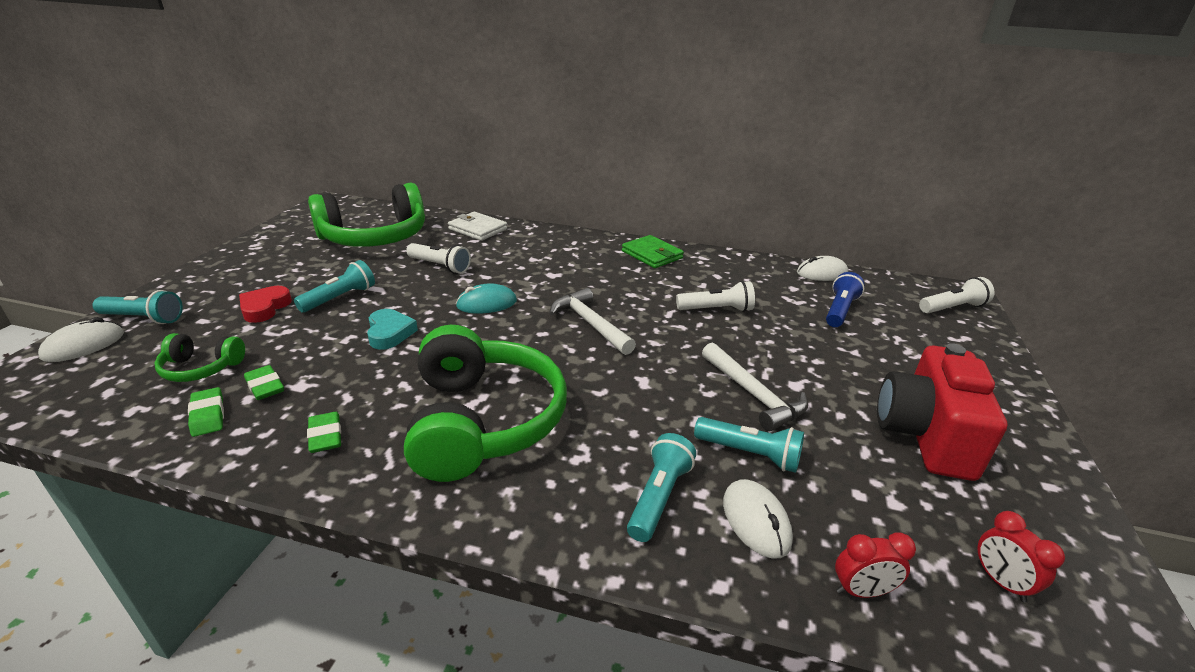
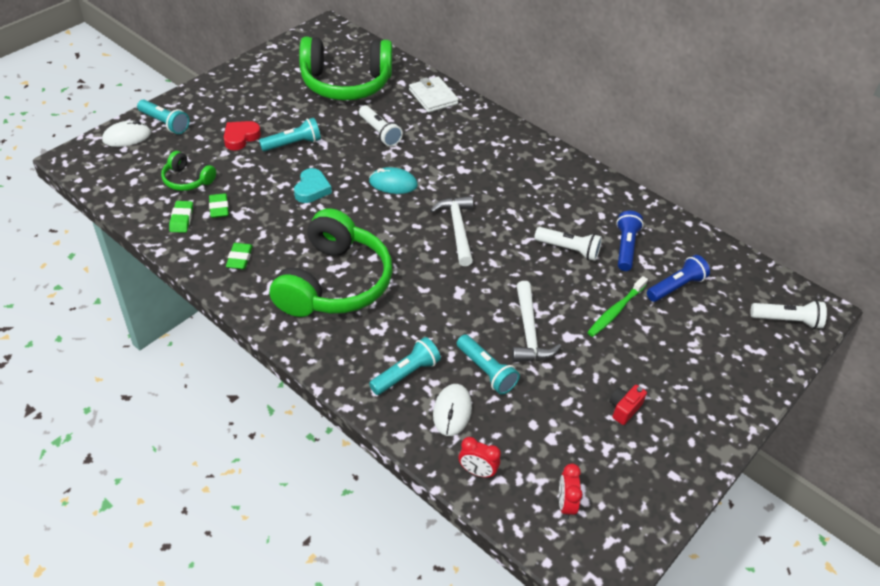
camera: 25 degrees right, 15 degrees up
green wallet [622,235,684,268] -> none
white mouse [797,256,848,281] -> none
red camera [877,343,1007,481] -> red camera [609,385,647,425], size x0.40
none -> green toothbrush [587,276,648,337]
none -> blue flashlight [616,211,644,271]

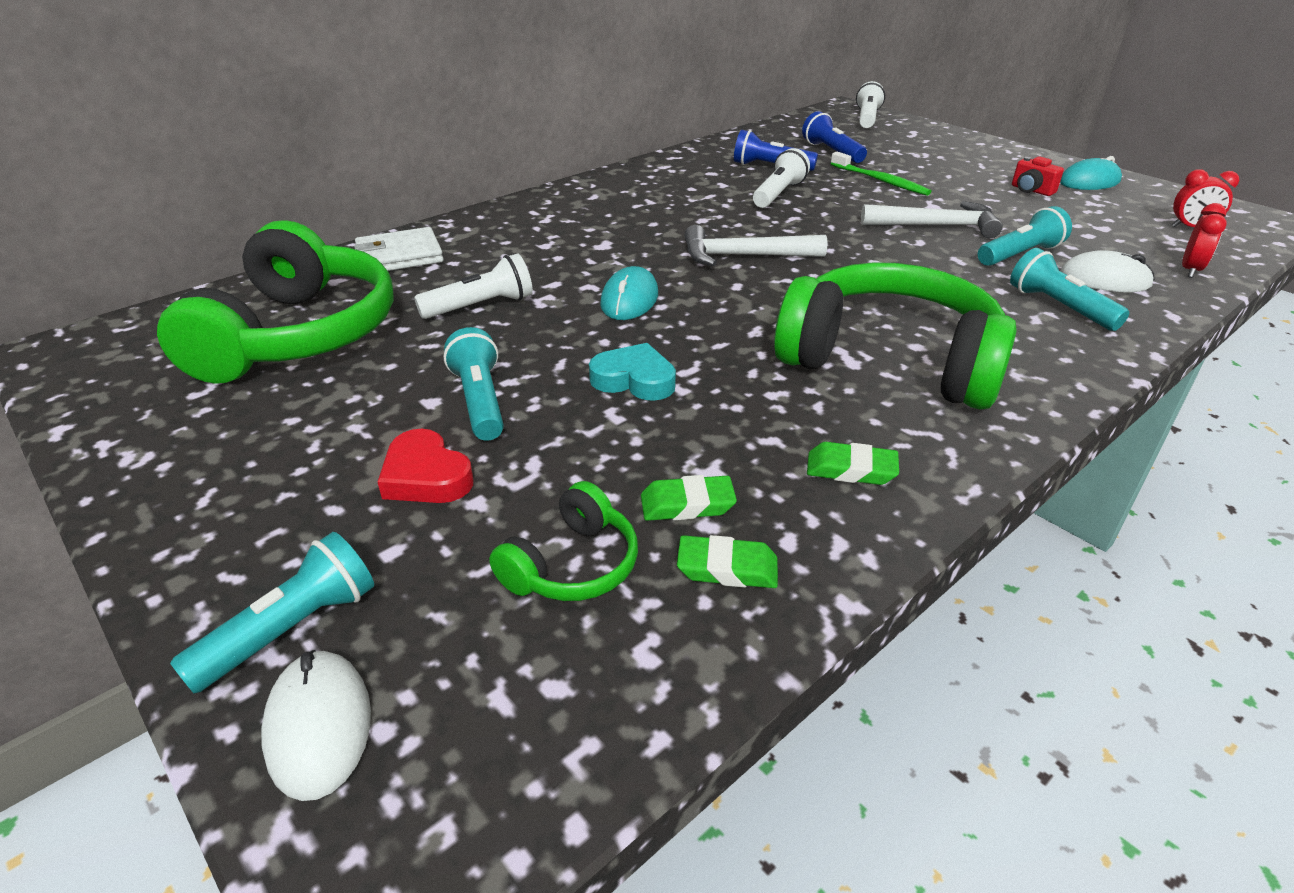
camera: 80 degrees left, 10 degrees down
none -> turquoise mouse [1060,156,1122,190]

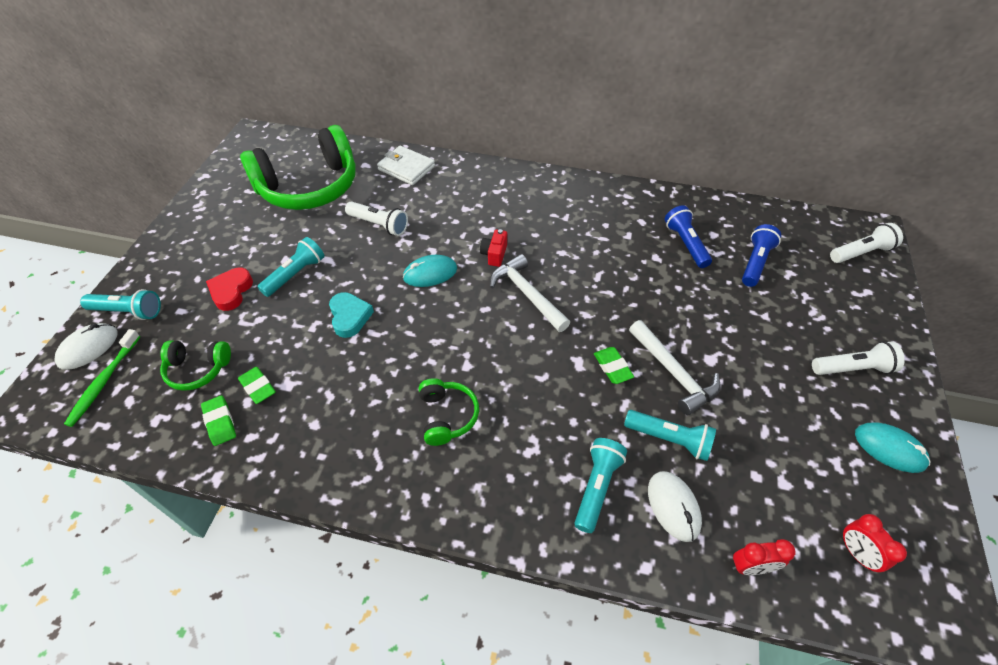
camera: 55 degrees right, 15 degrees up
white flashlight [753,148,810,208] -> white flashlight moved to [812,341,905,375]
green headphones [774,262,1017,410] -> green headphones [419,378,479,446], size x0.46
green eraser [807,442,899,485] -> green eraser moved to [594,347,634,384]
green toothbrush [831,152,931,196] -> green toothbrush moved to [64,329,140,427]
red camera [1012,156,1064,196] -> red camera moved to [480,229,507,267]

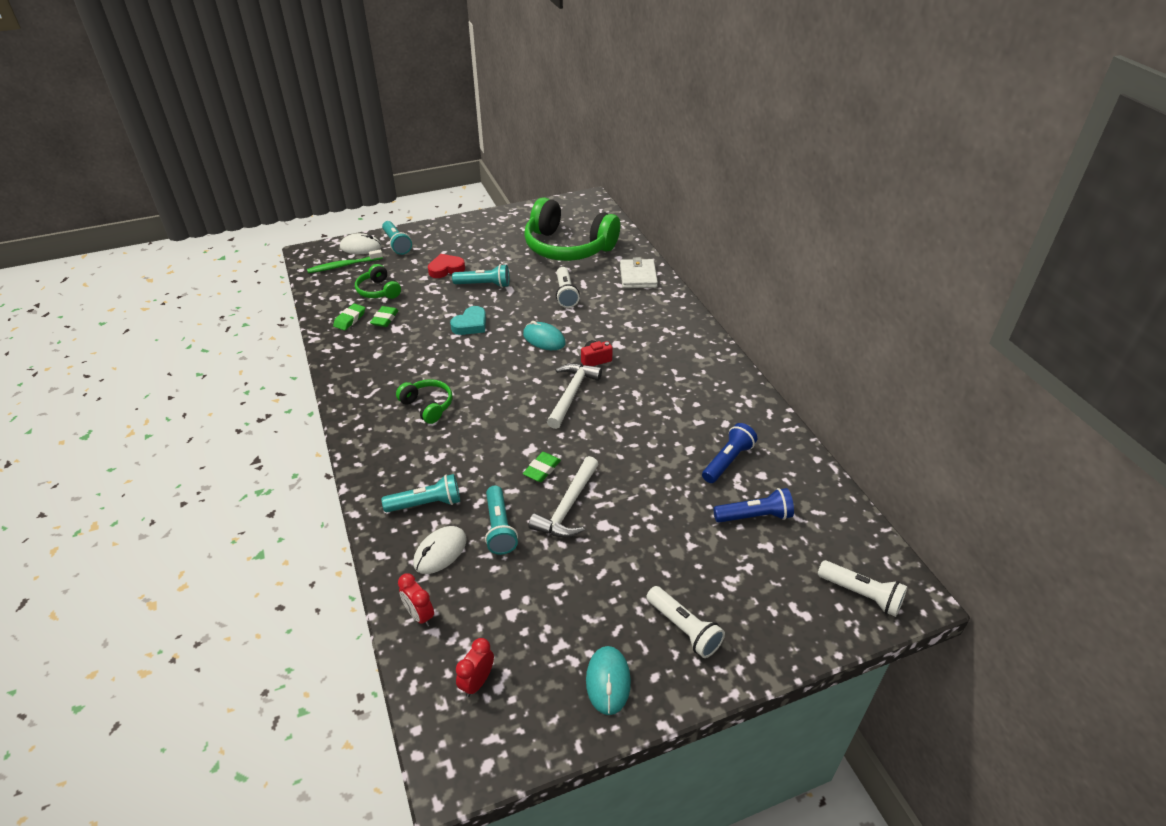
camera: 55 degrees right, 10 degrees down
green headphones [419,378,479,446] -> green headphones turned 90 degrees counterclockwise [396,379,452,424]

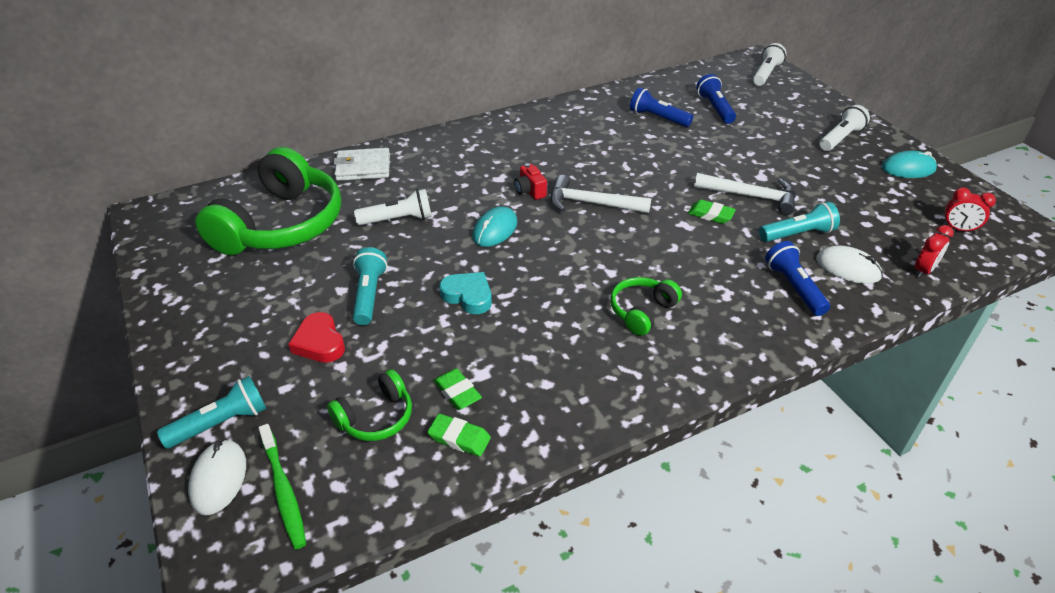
camera: 95 degrees left, 0 degrees up
green eraser [370,306,399,327] -> green eraser turned 45 degrees clockwise [433,368,482,410]
turquoise flashlight [382,474,460,512] -> blue flashlight [765,241,830,316]

